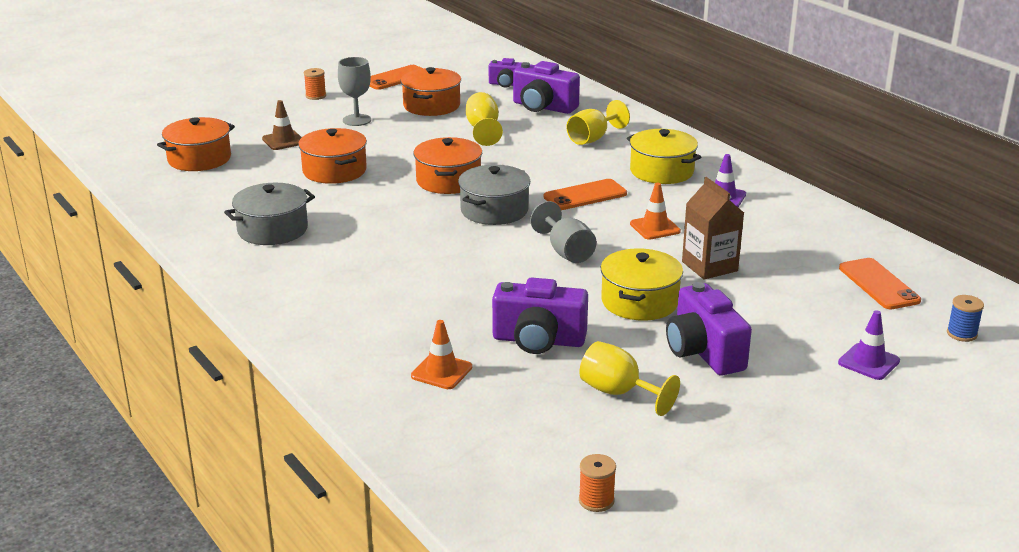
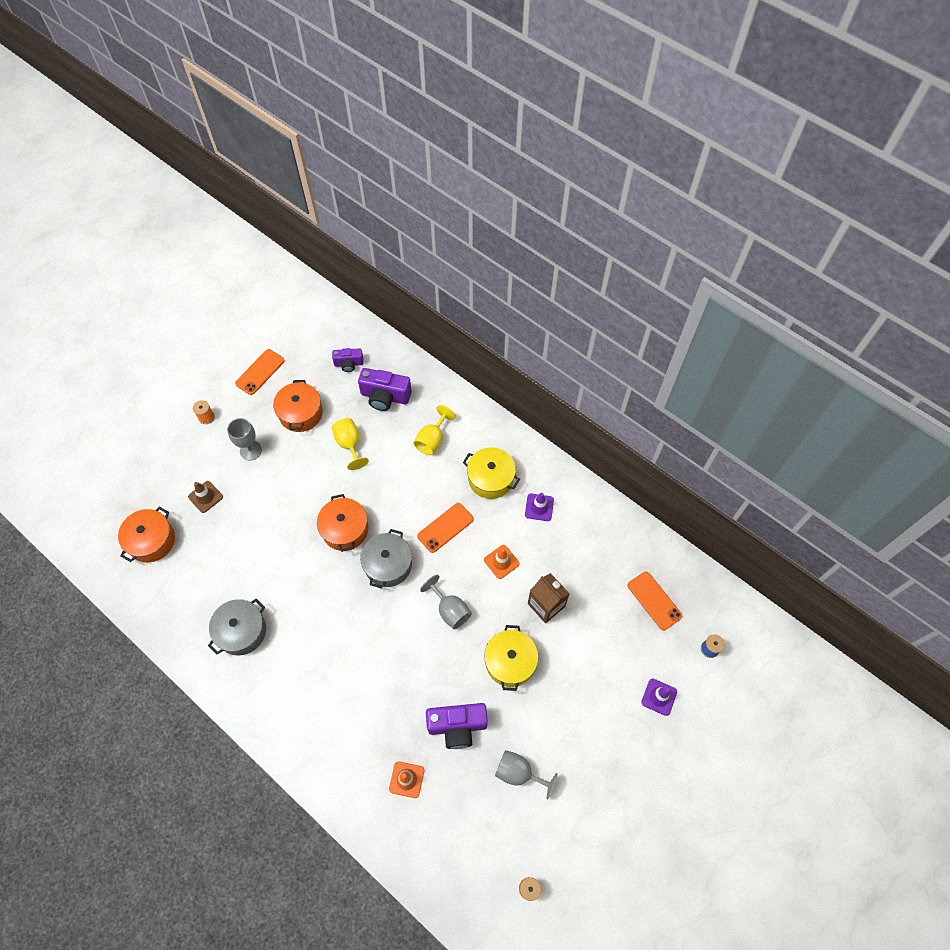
camera: 15 degrees left, 35 degrees up
orange pot [298,128,367,184] -> none
yellow goblet [579,341,680,416] -> grey goblet [495,750,557,799]
purple camera [666,282,752,376] -> none

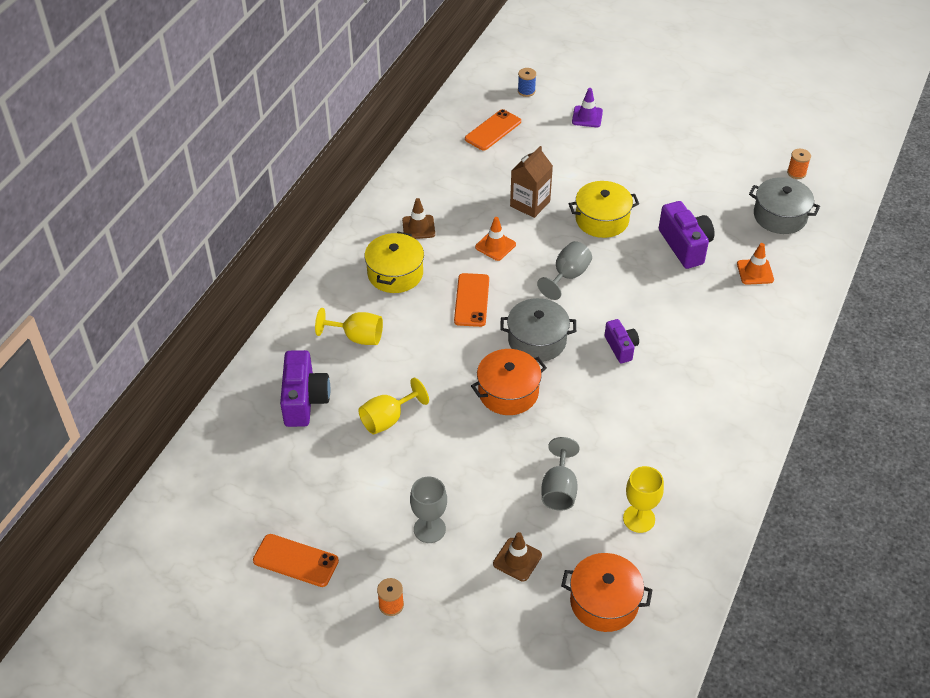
camera: 105 degrees left, 15 degrees down
grey pot [208,599,266,655] -> grey pot moved to [749,177,820,234]
orange pot [273,380,323,432] -> none
purple camera [332,348,364,372] -> purple camera moved to [605,319,639,363]
orange phone [417,503,474,553] -> orange phone turned 60 degrees clockwise [454,273,489,327]
grey goblet [495,750,557,799] -> grey goblet moved to [541,437,580,511]
purple traffic cone [525,493,554,521] -> brown traffic cone [402,198,435,239]
none -> yellow goblet [623,466,664,533]

